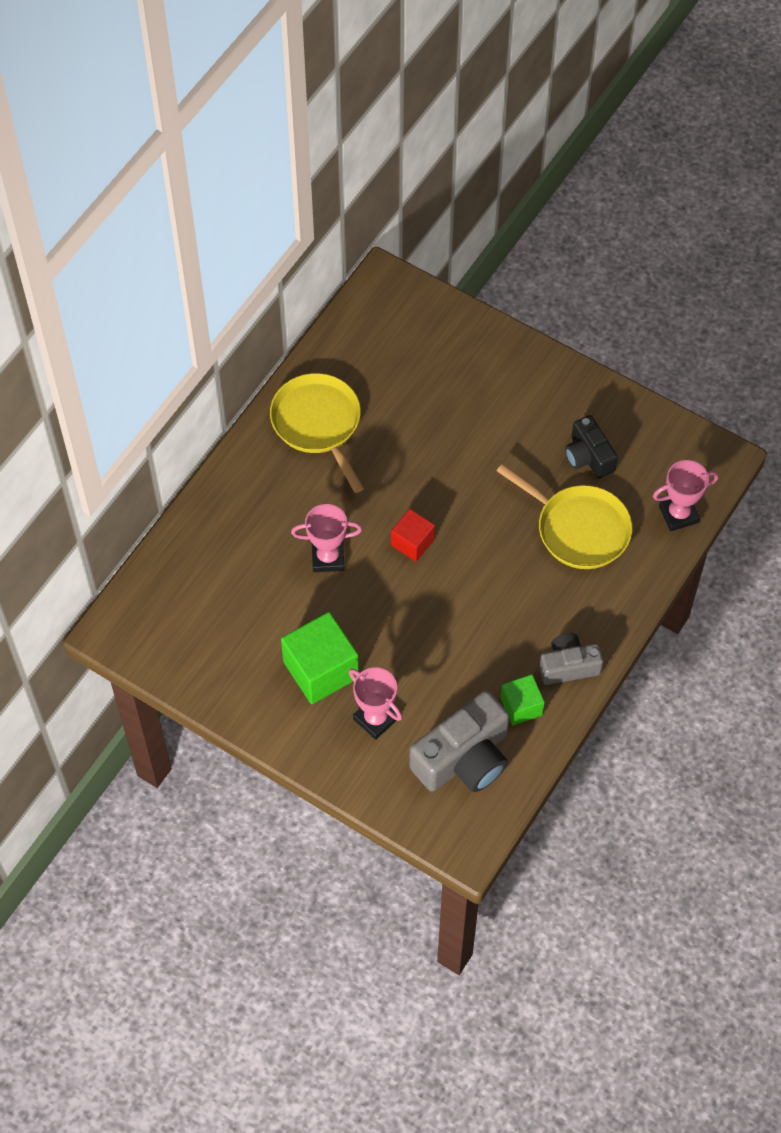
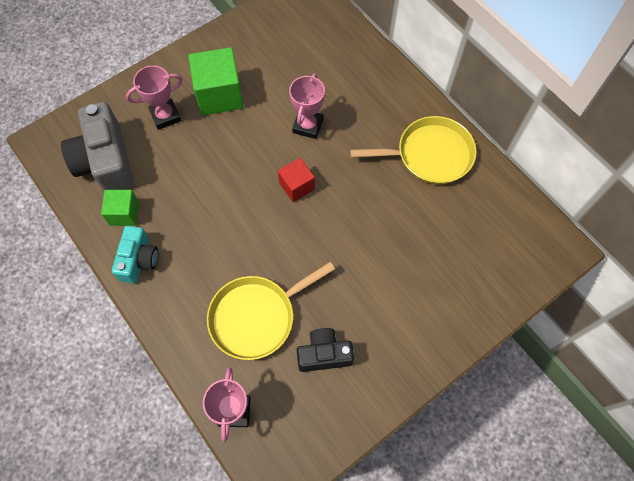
camera: 110 degrees right, 5 degrees up
grey camera [539,634,603,685] -> turquoise camera [112,226,159,283]

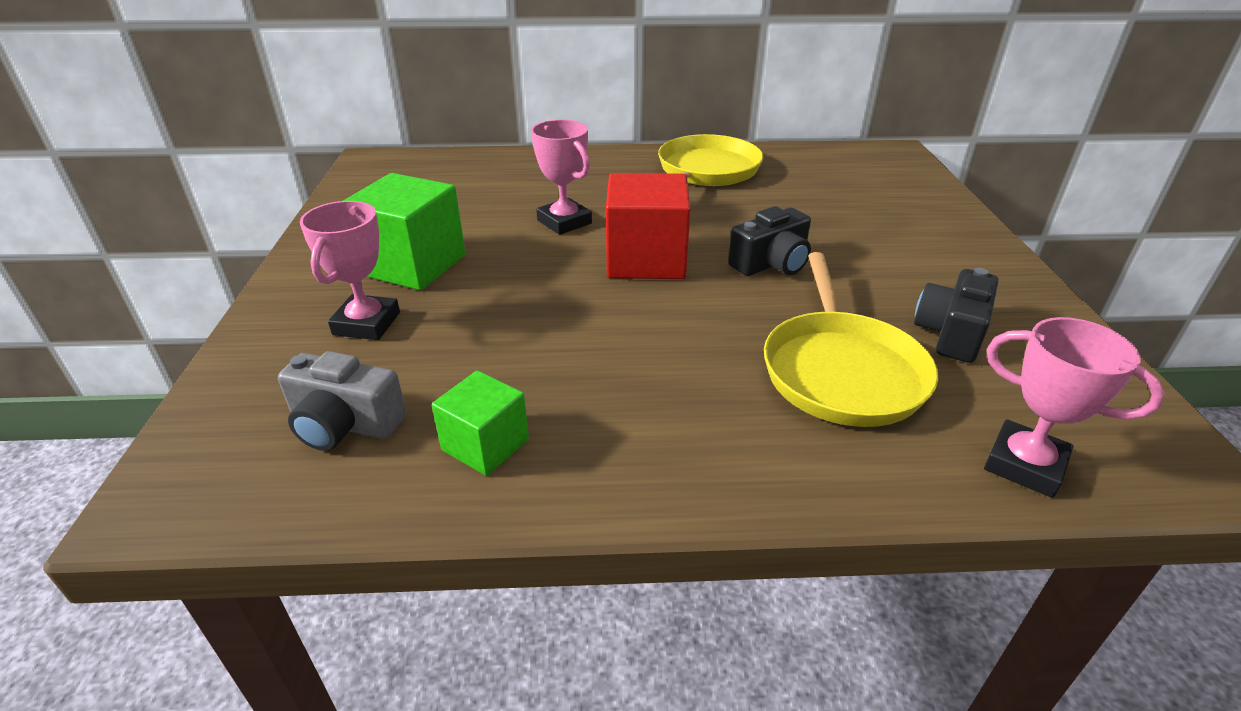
camera: 55 degrees left, 30 degrees down
grey camera [61,102,134,191] -> grey camera [278,351,407,451], size x0.60
turquoise camera [112,226,159,283] -> none
red cube [278,158,315,202] -> red cube [606,173,691,279], size x1.72
none -> black camera [728,206,811,276]

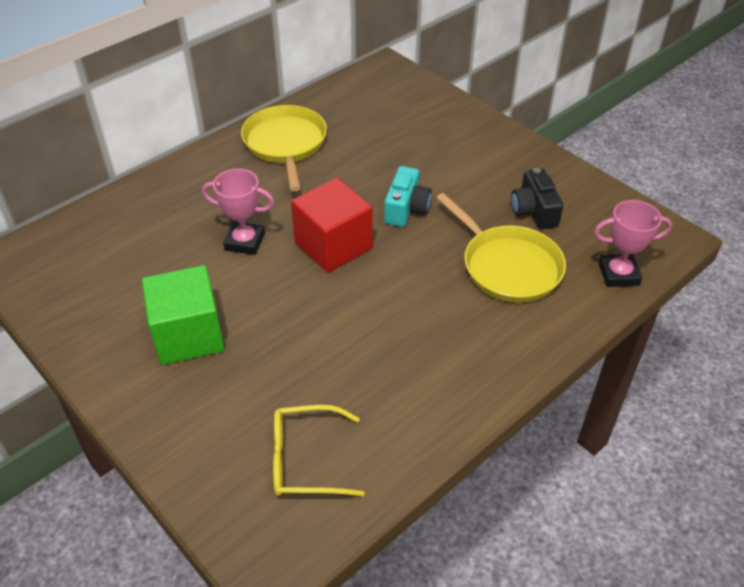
camera: 40 degrees left, 10 degrees up
grey camera [278,351,407,451] -> yellow glasses [273,405,365,496]
pink trophy [300,201,400,340] -> none
green cube [432,370,529,476] -> none
black camera [728,206,811,276] -> turquoise camera [384,166,432,227]

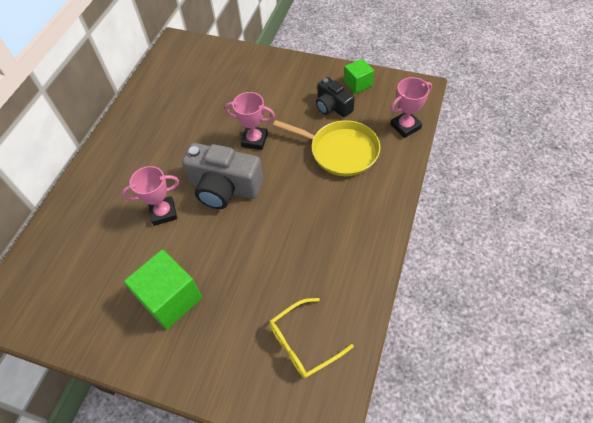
camera: 25 degrees left, 10 degrees up
yellow pan [241,105,327,191] -> none
red cube [291,178,372,273] -> grey camera [182,143,264,209]
turquoise camera [384,166,432,227] -> pink trophy [225,92,275,150]
none -> green cube [344,59,374,94]

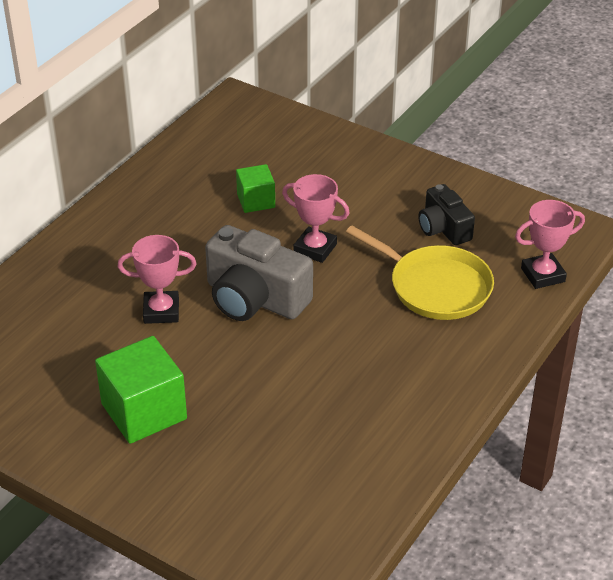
camera: 10 degrees right, 15 degrees down
yellow glasses [269,298,354,378] -> none
green cube [344,59,374,94] -> green cube moved to [236,164,275,213]

